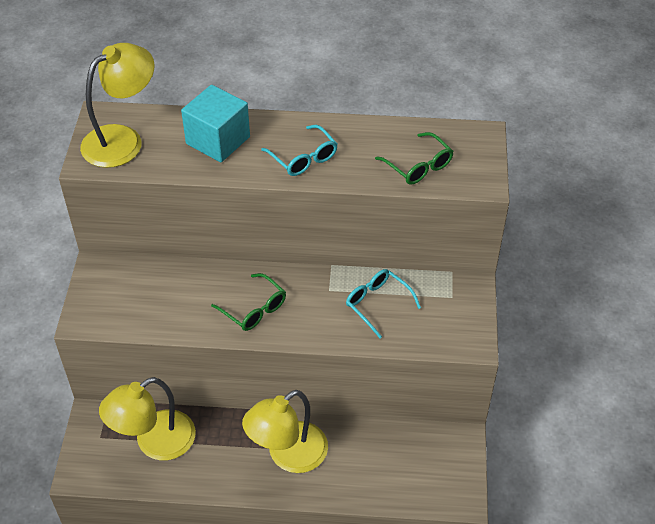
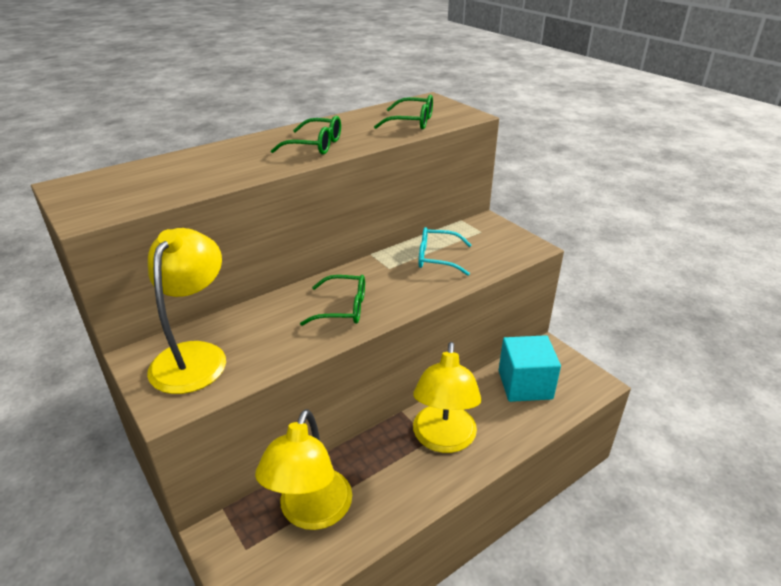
camera: 40 degrees left, 15 degrees down
yellow lamp [80,43,155,168] -> yellow lamp moved to [147,228,226,394]
turquoise cube [181,85,250,162] -> turquoise cube moved to [499,335,561,402]
turquoise glasses [261,125,337,176] -> green glasses [271,116,341,155]

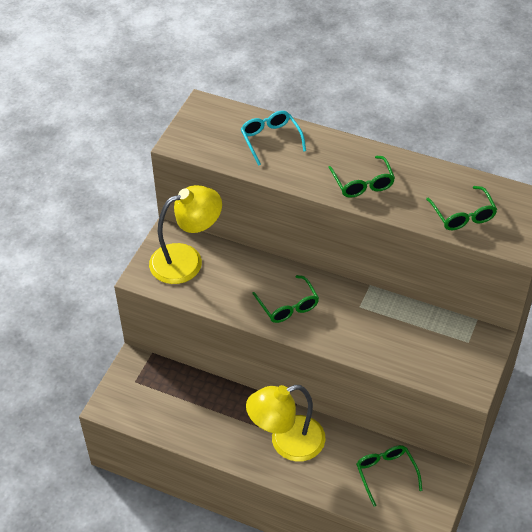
camera: 60 degrees right, 15 degrees up
yellow lamp [255,409,352,530] -> none
turquoise glasses [418,227,471,276] -> turquoise glasses moved to [241,111,306,166]
turquoise cube [499,335,561,402] -> green glasses [356,445,422,507]

